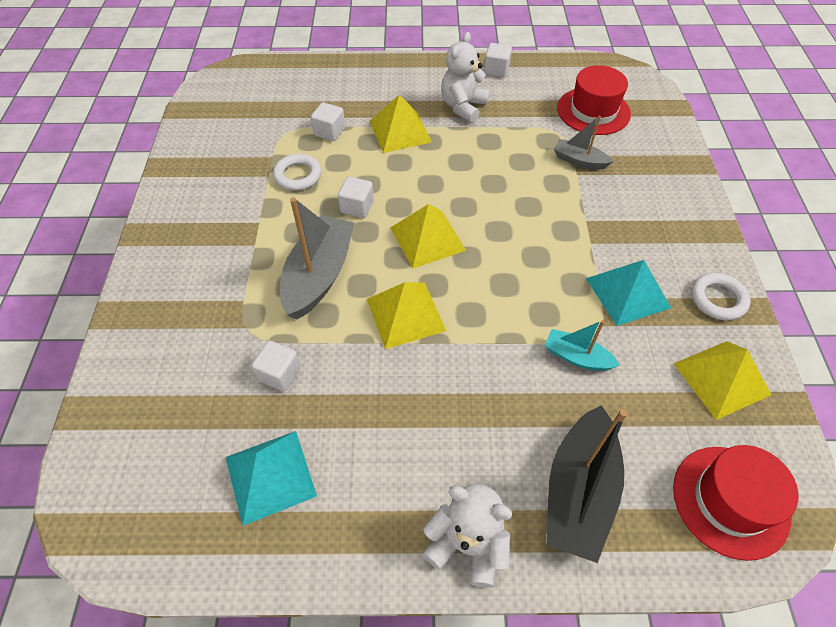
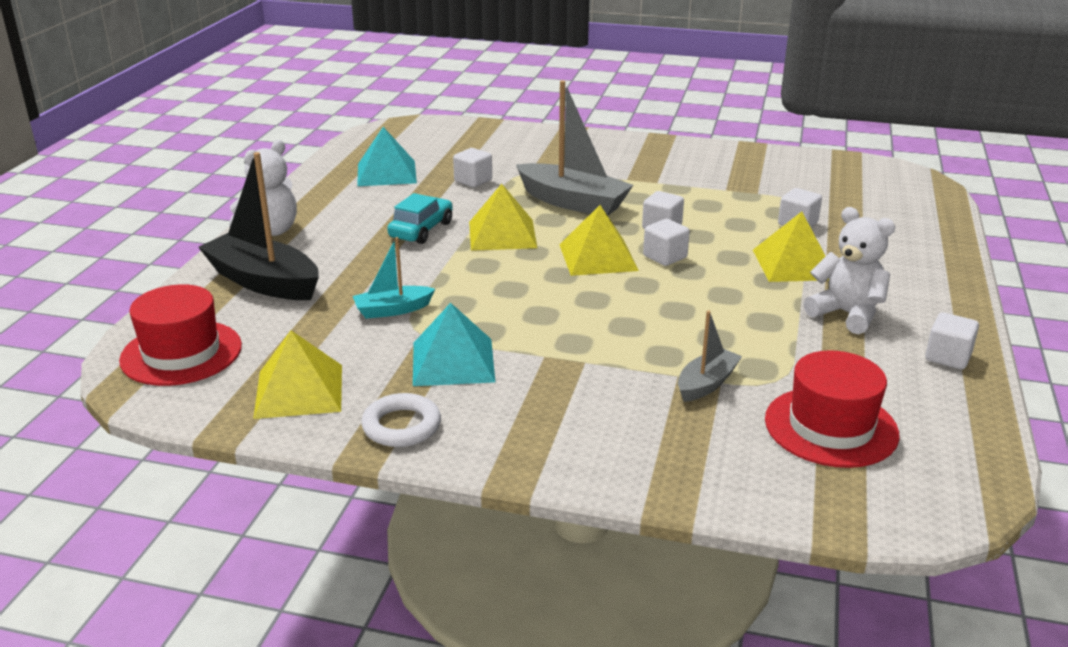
camera: 105 degrees right, 25 degrees down
white ring [273,154,321,191] -> none
turquoise boat [544,320,620,371] -> turquoise boat turned 150 degrees counterclockwise [353,237,435,319]
none -> turquoise car [387,193,453,244]
none -> white cube [643,219,690,266]

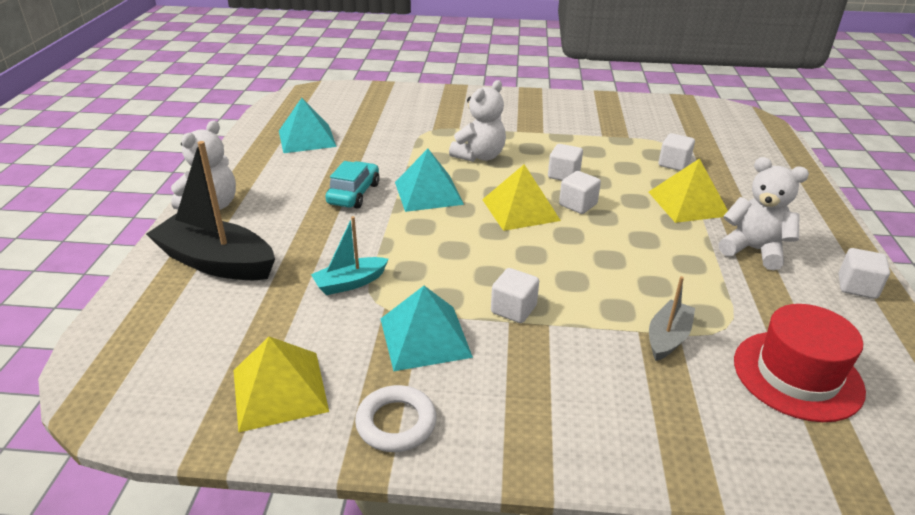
camera: 10 degrees left, 5 degrees up
red hat [119,284,242,386] -> none
white cube [453,148,492,187] -> white cube moved to [491,268,539,323]
yellow pyramid [469,184,537,251] -> turquoise pyramid [395,149,464,212]
grey boat [516,80,633,216] -> white teddy bear [449,80,506,162]

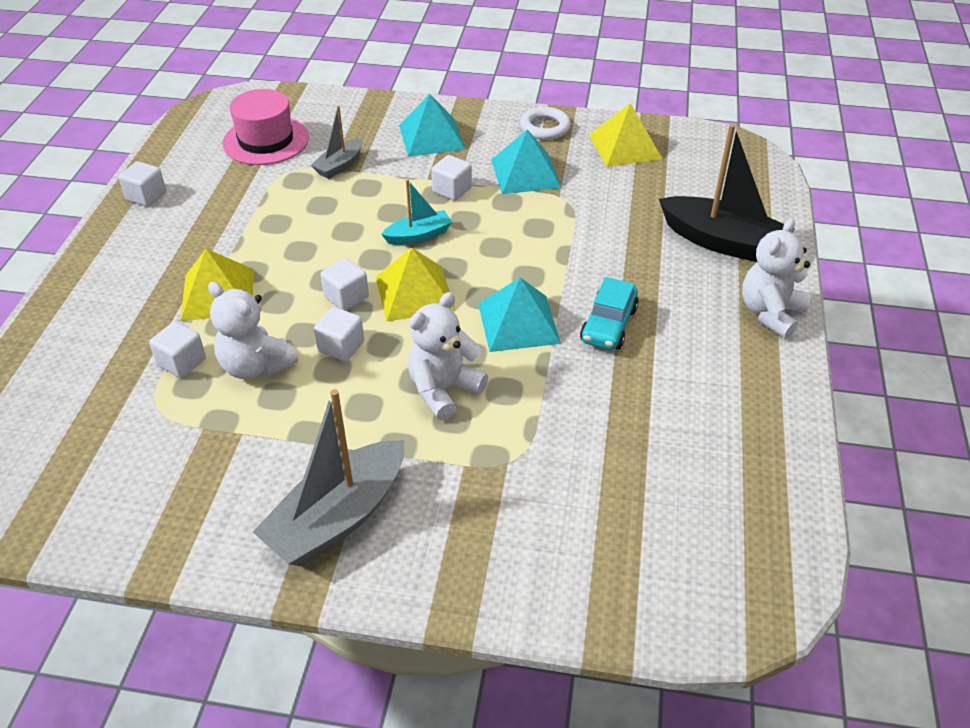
camera: 175 degrees left, 10 degrees up
turquoise pyramid [279,98,337,153] -> turquoise pyramid moved to [399,94,466,157]
turquoise boat [311,216,389,295] -> turquoise boat moved to [381,179,452,245]
white teddy bear [719,157,809,270] -> white teddy bear moved to [208,282,298,379]
red hat [734,304,866,422] -> pink hat [223,89,309,165]
none -> grey boat [253,389,404,566]

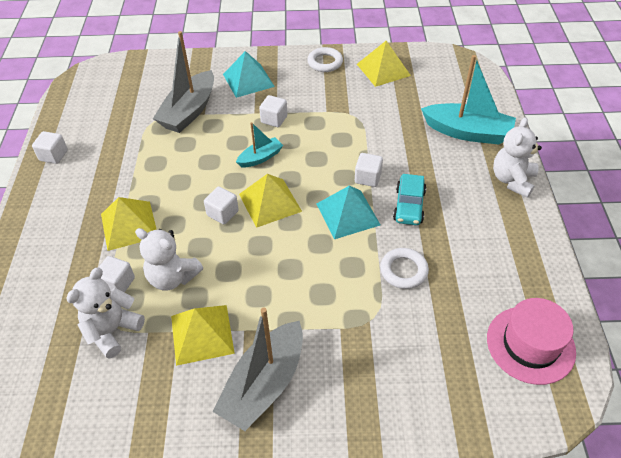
camera: 10 degrees left, 5 degrees up
pink hat [223,89,309,165] -> pink hat moved to [487,298,576,385]
grey boat [311,106,363,179] -> grey boat [153,31,214,133], size x1.86
white cube [314,307,364,362] -> white cube moved to [355,153,383,187]
white teddy bear [408,292,488,420] -> white teddy bear moved to [66,268,145,358]
turquoise pyramid [491,129,562,194] -> none
black boat [659,124,795,262] -> turquoise boat [421,55,516,145]
none -> yellow pyramid [171,305,235,366]
none -> white ring [380,248,429,289]

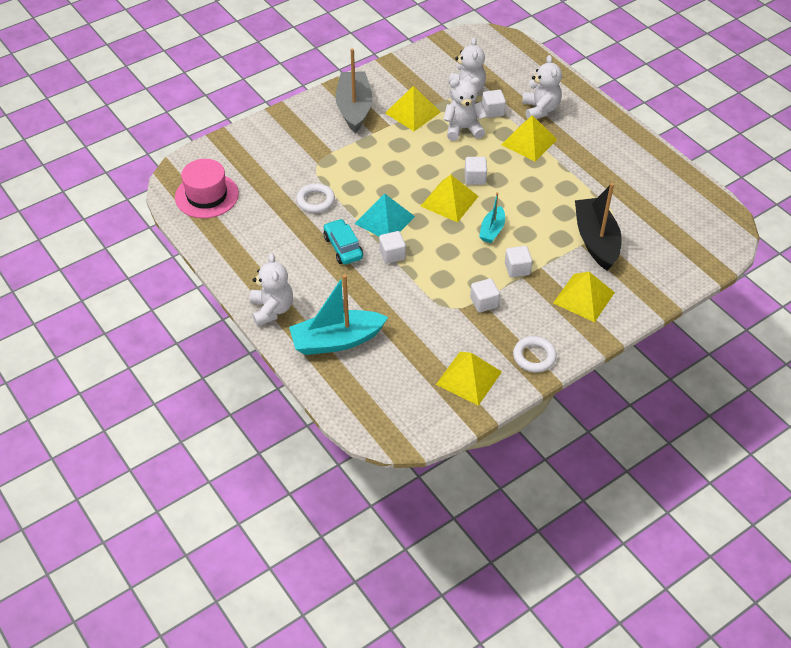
camera: 145 degrees right, 0 degrees up
white cube [32,131,68,164] -> white cube moved to [470,278,500,313]
grey boat [153,31,214,133] -> black boat [575,183,622,271]
turquoise pyramid [223,51,275,98] -> yellow pyramid [553,272,615,322]
none -> white teddy bear [522,55,562,119]

